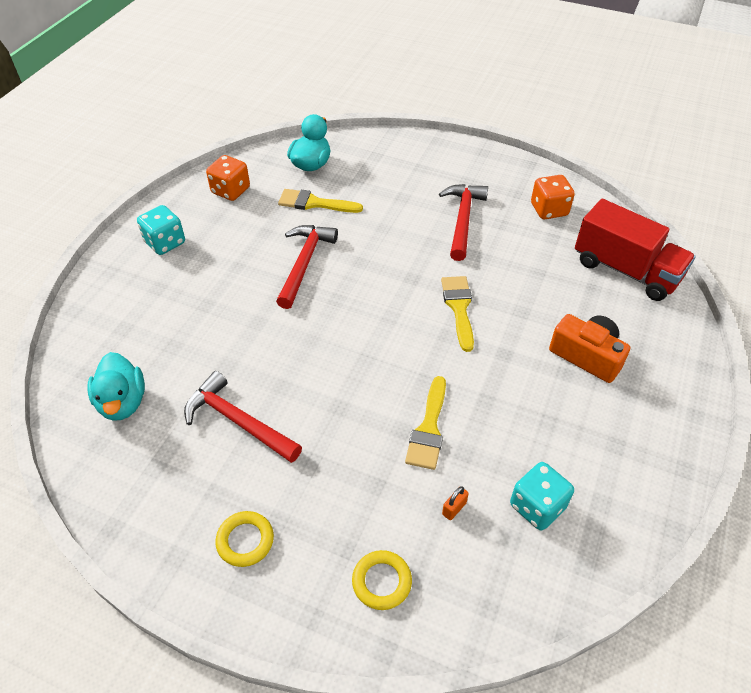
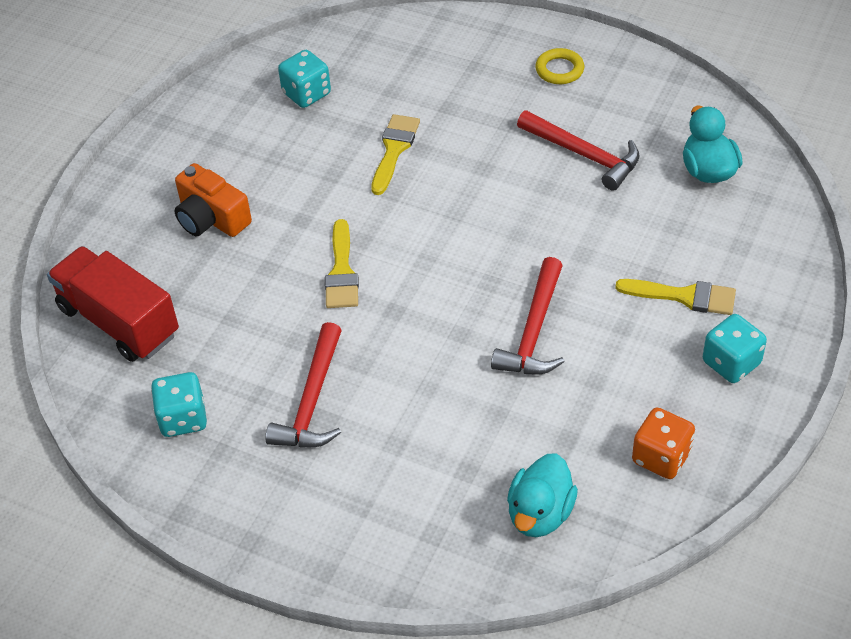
camera: 175 degrees left, 0 degrees up
yellow brush [278,189,363,213] -> yellow brush moved to [615,279,736,315]
yellow ring [352,550,412,610] -> none
orange padlock [442,486,469,520] -> none
orange dice [531,175,575,219] -> turquoise dice [151,372,207,437]

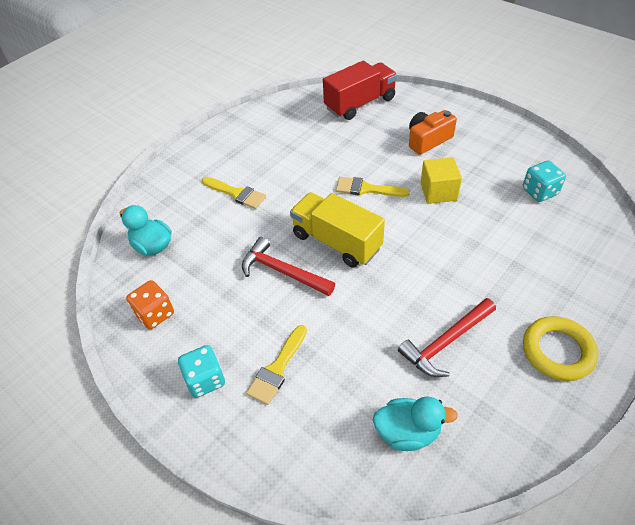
camera: 105 degrees right, 0 degrees up
turquoise dice [151,372,207,437] -> none
red hammer [265,322,342,447] -> none
yellow brush [371,114,420,195] -> yellow brush moved to [202,177,266,209]
yellow ring [535,48,584,84] -> yellow ring [523,316,598,381], size x1.61
none -> yellow truck [290,192,385,268]
none -> yellow cube [421,157,462,204]

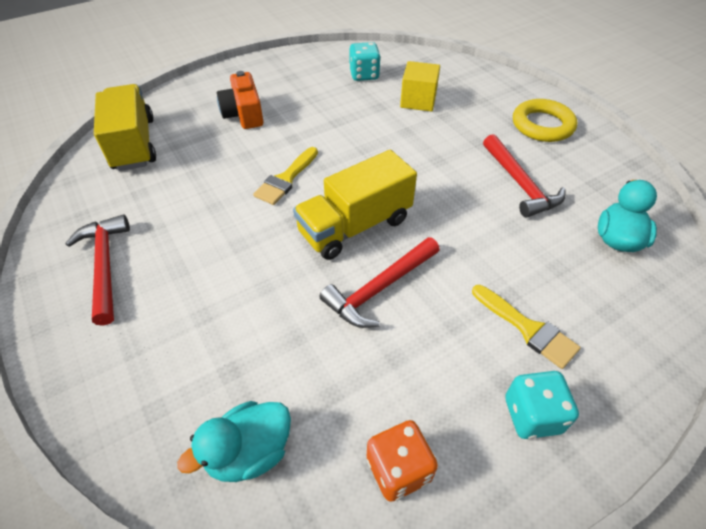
camera: 75 degrees left, 0 degrees up
yellow brush [202,177,266,209] -> none
red truck [323,61,397,120] -> yellow truck [94,84,156,171]
yellow cube [421,157,462,204] -> yellow cube moved to [400,61,440,111]
none -> red hammer [65,214,130,326]

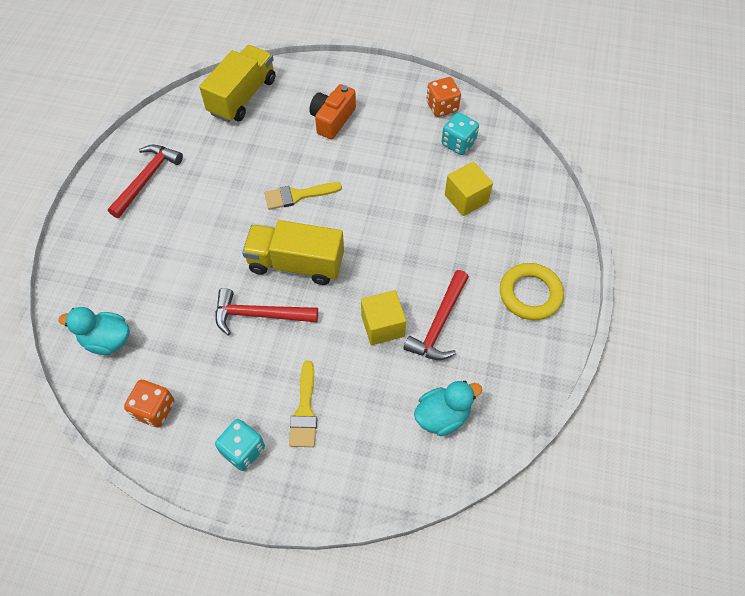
camera: 45 degrees right, 10 degrees up
none -> yellow cube [361,290,406,345]
none -> orange dice [427,77,461,117]

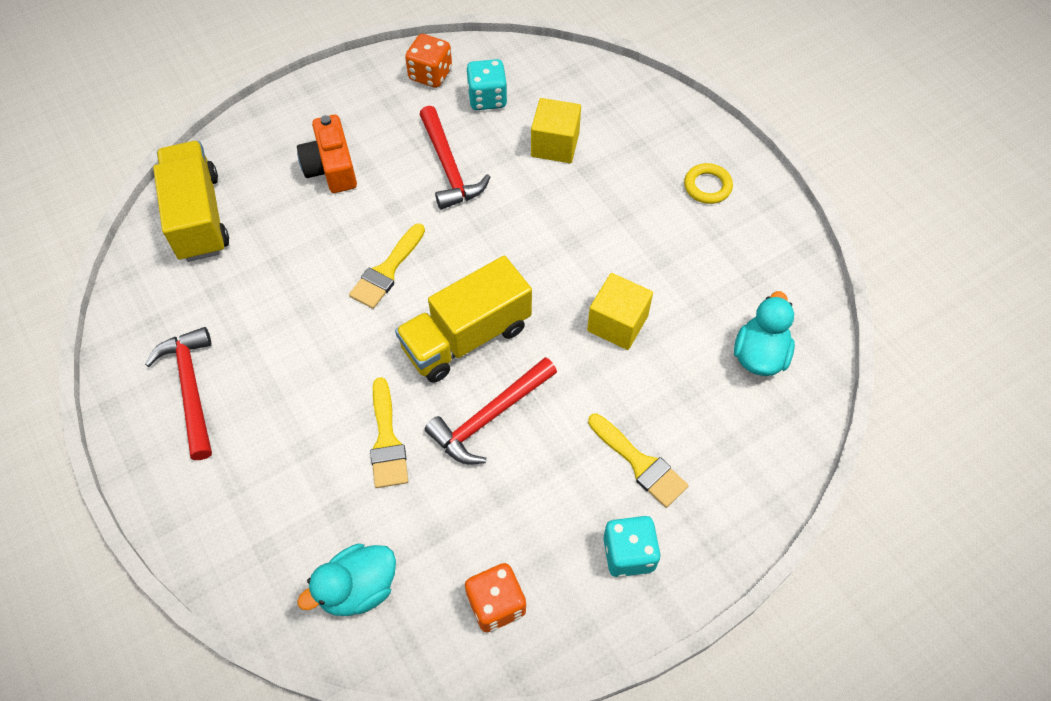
camera: 45 degrees left, 0 degrees up
red hammer [403,270,469,360] -> red hammer moved to [419,106,490,210]
yellow ring [500,263,564,320] -> yellow ring [684,163,733,204], size x0.62
none -> yellow brush [370,377,408,488]

